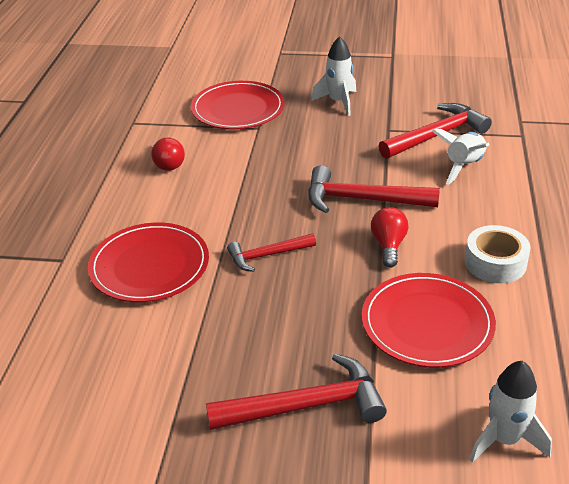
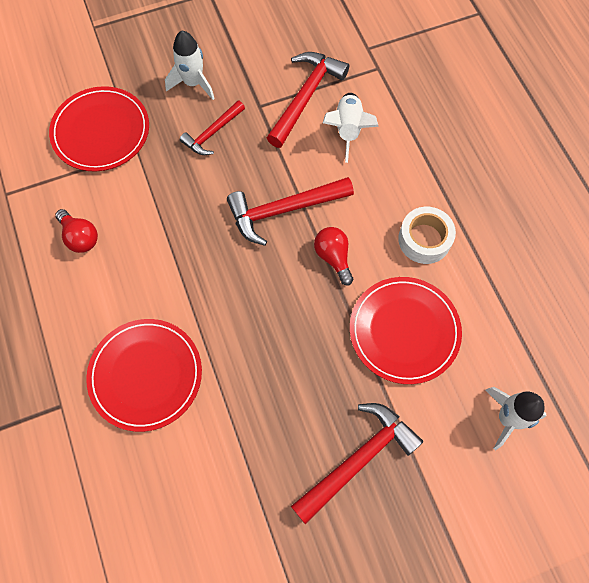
camera: 30 degrees left, 30 degrees up
red hammer [227,234,316,272] -> red hammer moved to [180,100,245,155]

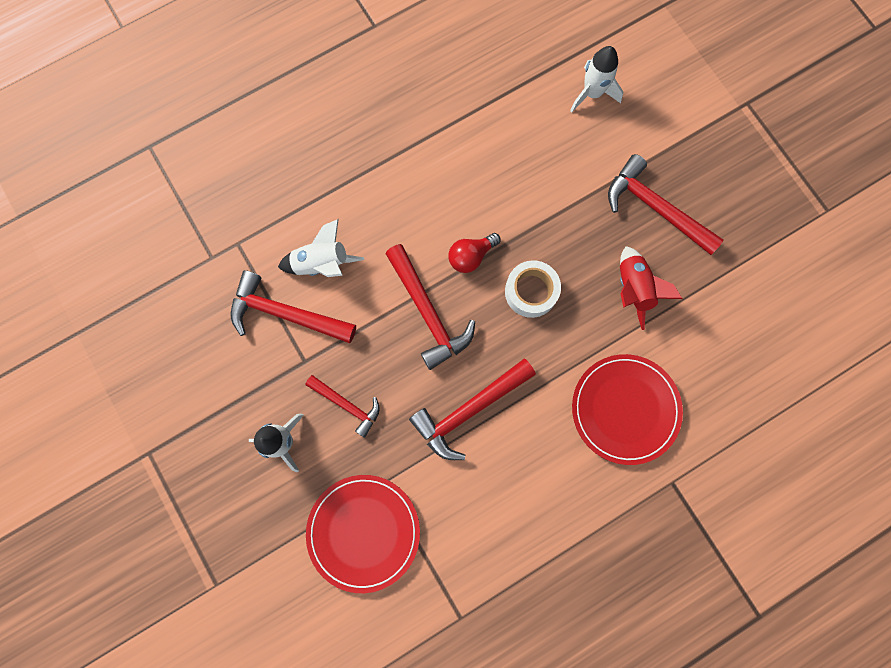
camera: 100 degrees left, 10 degrees up
red light bulb [55,209,98,253] -> none
red plate [350,277,462,384] -> none
white tape [398,207,456,264] -> white tape moved to [505,260,561,318]
none -> red hammer [409,359,536,460]
none -> red rocket [620,246,682,330]

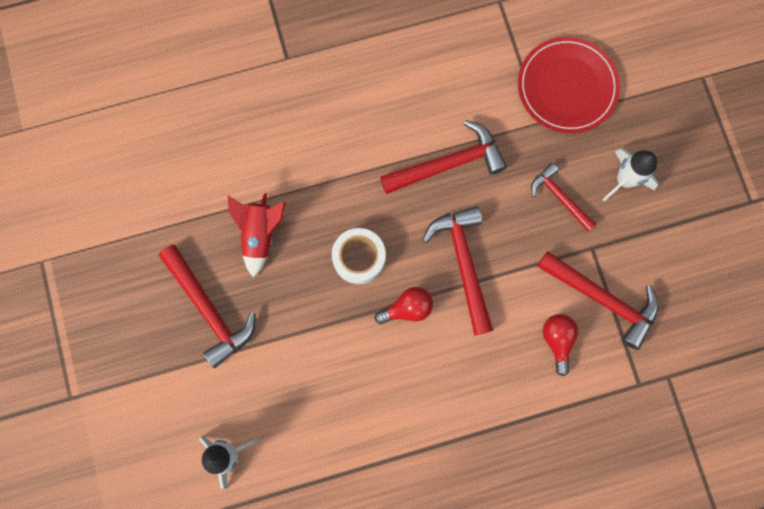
camera: 165 degrees left, 0 degrees up
white rocket [278,219,364,277] -> red light bulb [543,314,578,376]
red plate [572,354,683,465] -> none

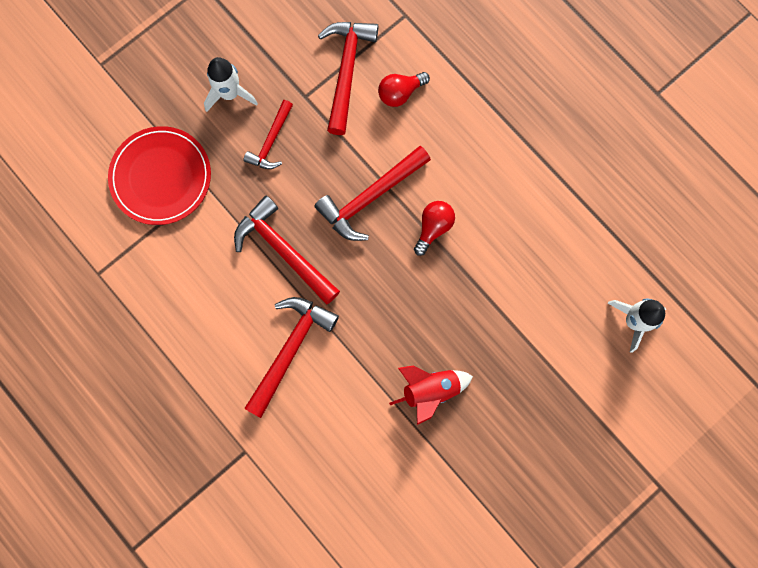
camera: 115 degrees left, 0 degrees up
red hammer [159,245,255,368] -> red hammer moved to [244,297,339,418]
white tape [332,228,386,284] -> none
red light bulb [375,287,433,324] -> red light bulb turned 75 degrees clockwise [414,201,455,256]

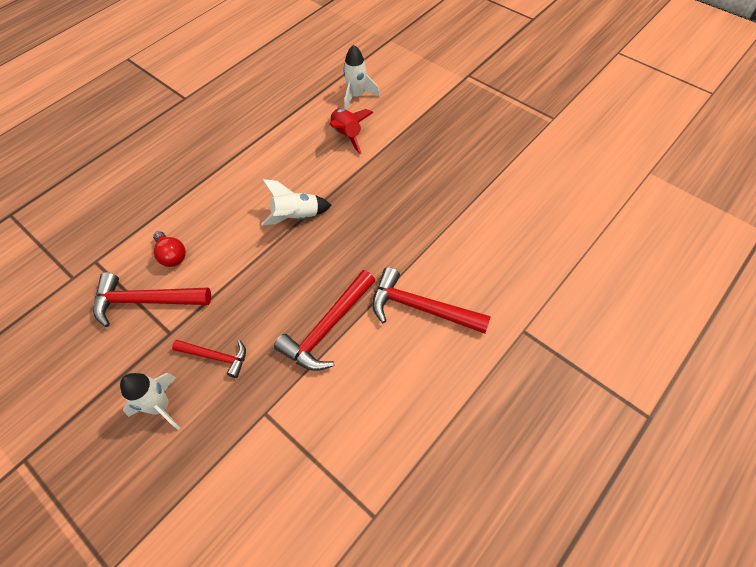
camera: 95 degrees left, 20 degrees down
red plate [108,126,211,225] -> none
red hammer [314,146,431,241] -> none
red rocket [389,366,473,425] -> red rocket moved to [330,108,373,154]
red light bulb [414,201,455,256] -> white rocket [261,179,331,226]

